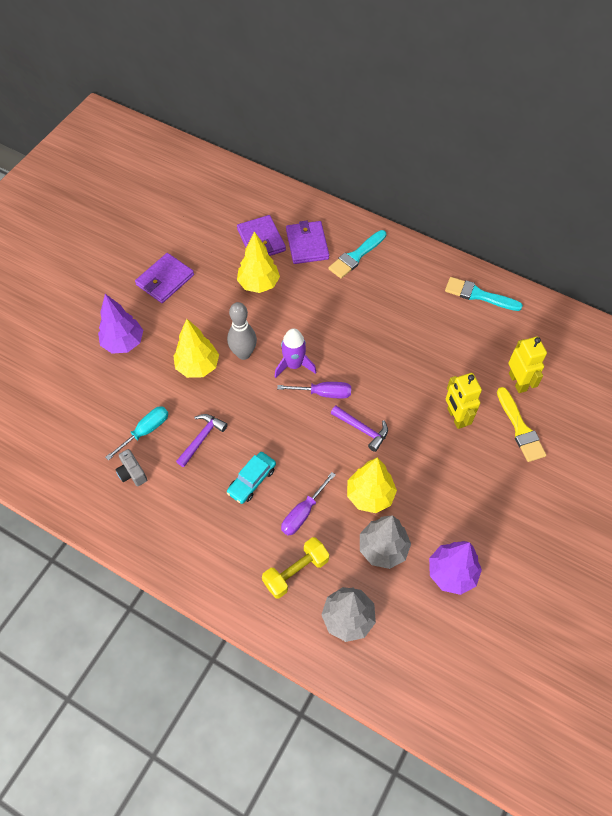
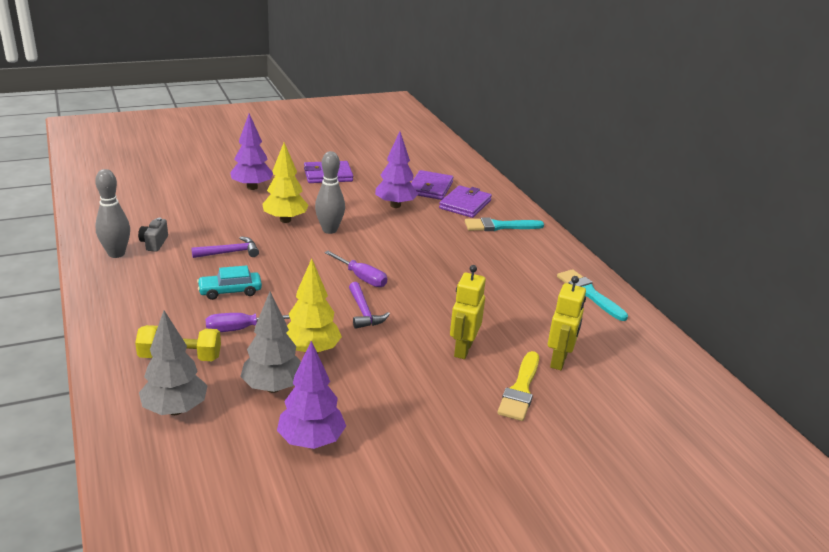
camera: 35 degrees right, 30 degrees down
turquoise screwdriver [105,406,168,461] -> none
yellow tree [237,231,280,293] -> purple tree [375,131,418,208]
purple rocket [274,328,317,378] -> none
none -> grey bowling pin [95,169,130,258]

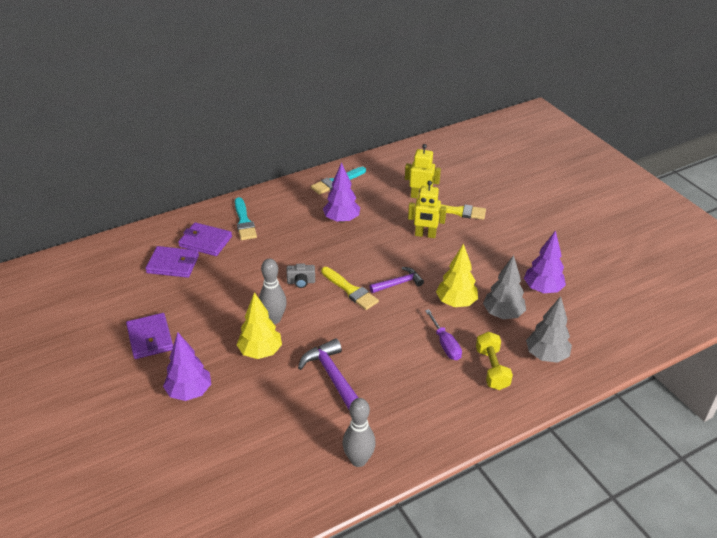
camera: 95 degrees left, 10 degrees up
grey camera [138,218,168,252] -> grey camera moved to [286,263,315,288]
purple hammer [191,236,259,258] -> purple hammer [298,338,358,410], size x1.55
turquoise car [197,265,262,300] -> none
purple screwdriver [324,251,387,287] -> yellow brush [321,267,379,310]
purple tree [375,131,418,208] -> purple tree moved to [323,162,360,223]

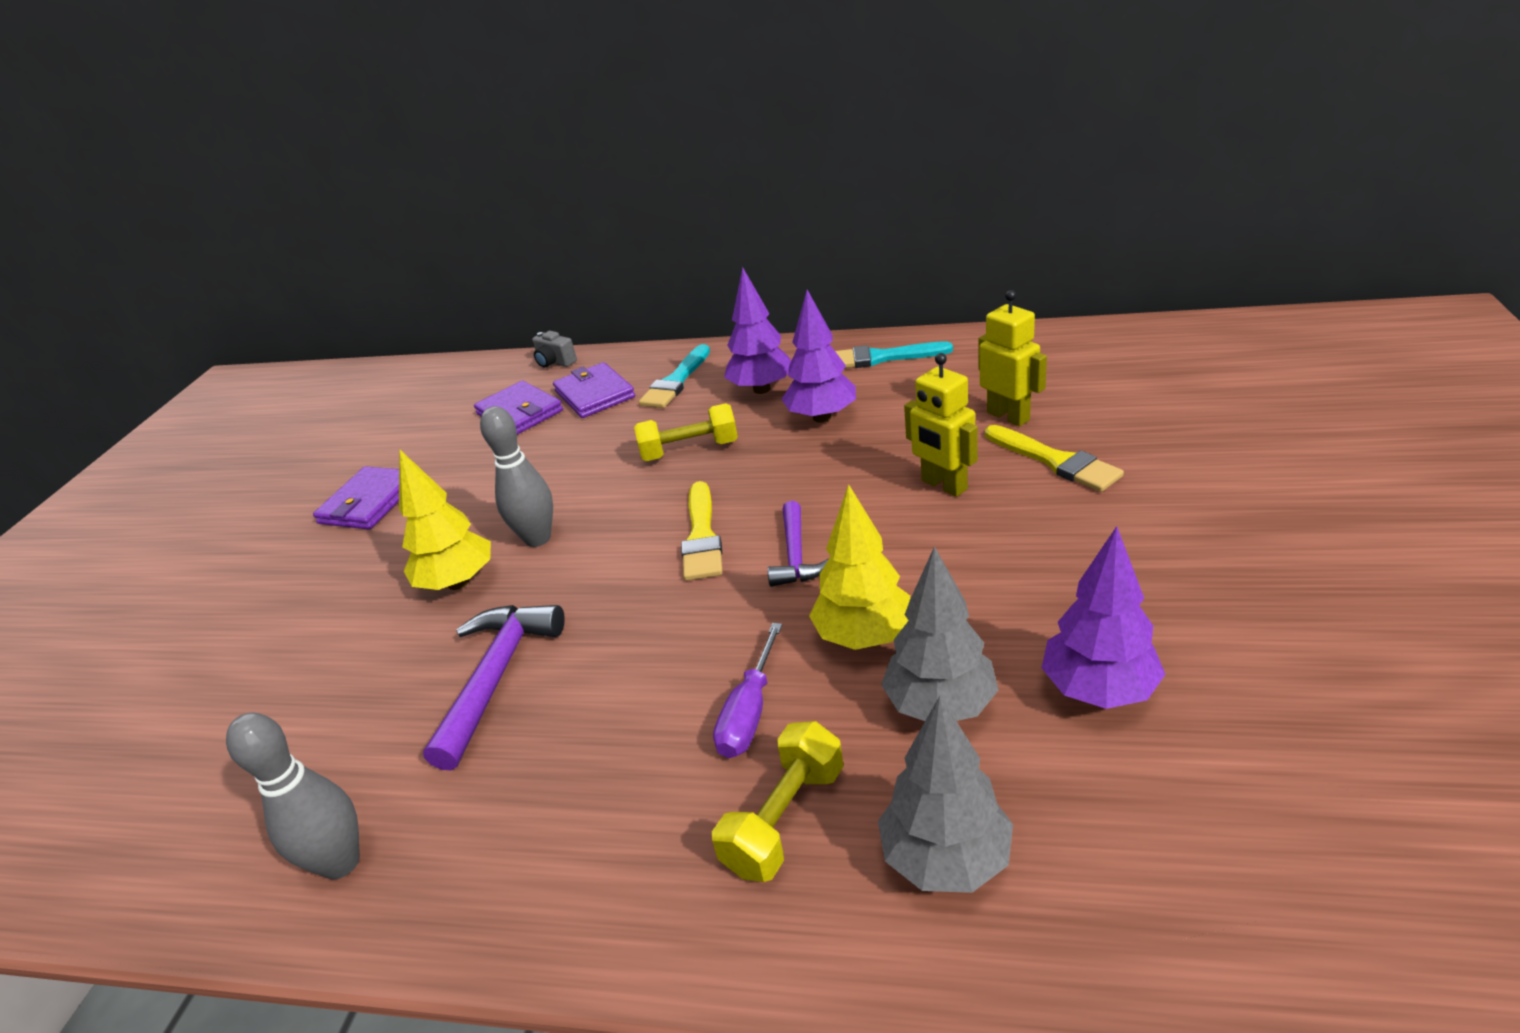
camera: 45 degrees right, 5 degrees down
purple tree [163,332,211,401] -> purple tree moved to [724,267,791,394]
grey camera [286,263,315,288] -> grey camera moved to [532,331,577,368]
purple hammer [370,267,424,293] -> purple hammer turned 75 degrees clockwise [767,501,829,587]
none -> yellow dumbbell [634,403,738,461]

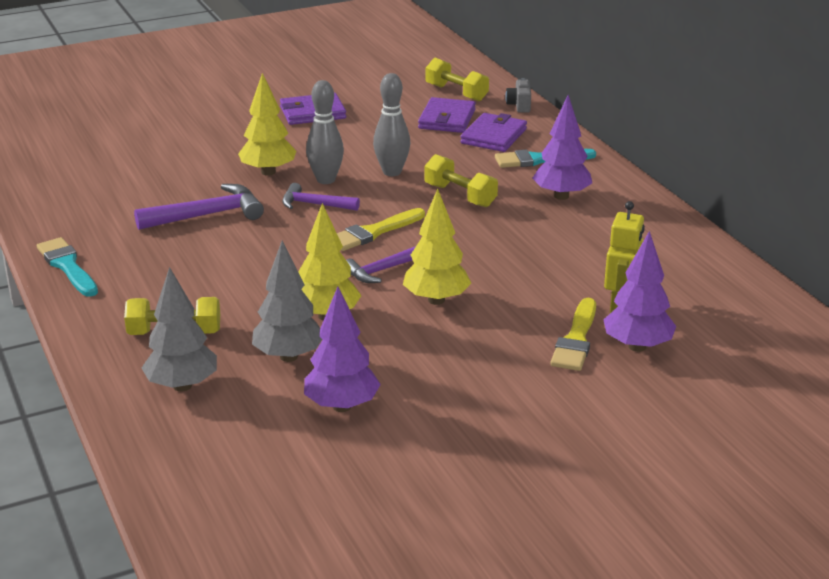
camera: 50 degrees right, 5 degrees down
grey bowling pin [226,712,360,880] -> grey bowling pin moved to [373,73,410,176]
purple screwdriver [713,623,782,758] -> none
purple tree [781,290,856,423] -> purple tree moved to [604,231,676,352]
turquoise brush [835,341,953,368] -> turquoise brush moved to [37,237,98,297]
yellow robot [904,353,978,497] -> none
none -> purple hammer [282,183,360,211]
none -> yellow tree [403,189,471,305]
none -> yellow dumbbell [425,58,489,101]

